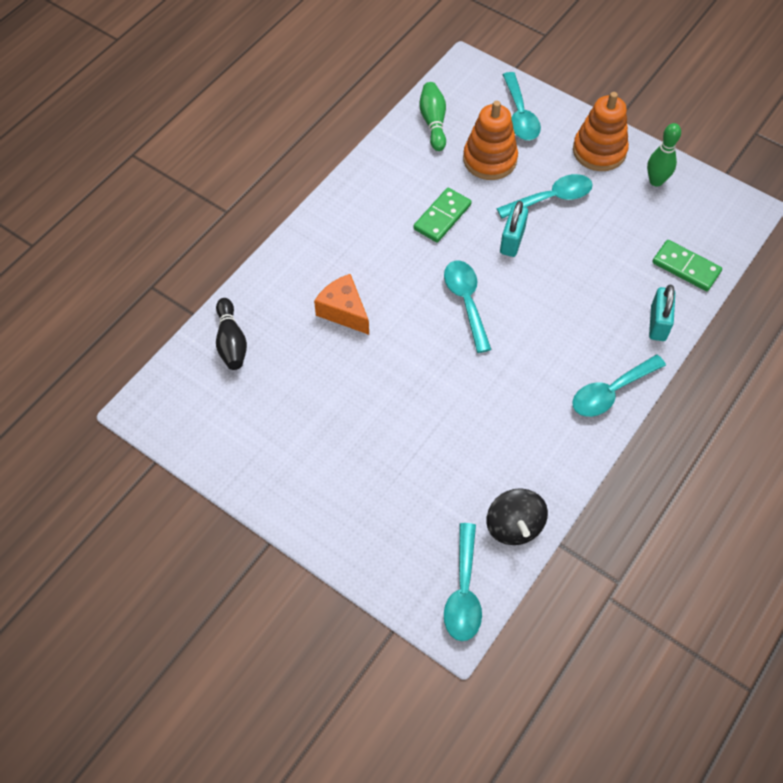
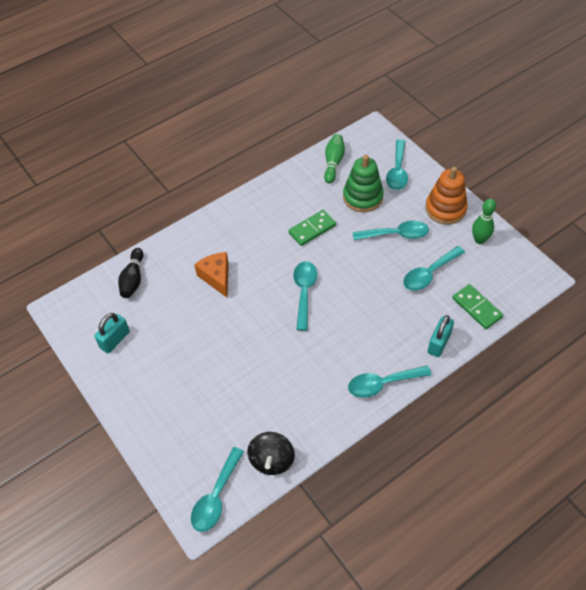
camera: 20 degrees right, 5 degrees down
orange stacking toy [463,101,518,180] -> green stacking toy [343,155,384,212]
turquoise padlock [500,201,528,257] -> turquoise padlock moved to [94,313,130,353]
none -> turquoise spoon [403,246,465,291]

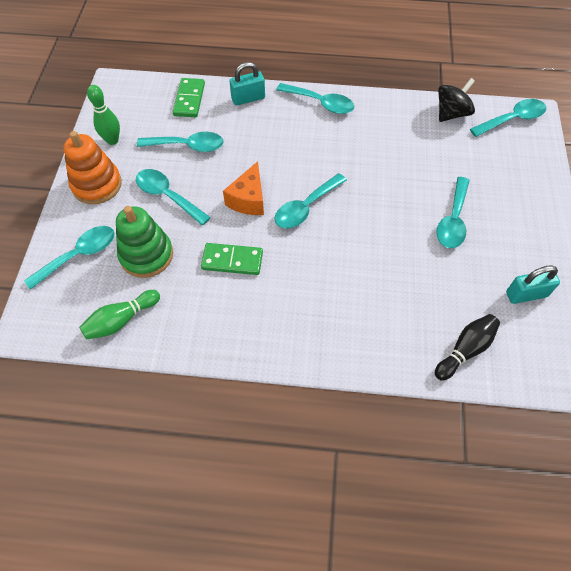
camera: 140 degrees left, 5 degrees up
orange cheese [194,252,229,297] -> orange cheese moved to [223,161,264,215]
none -> turquoise spoon [436,177,470,248]

